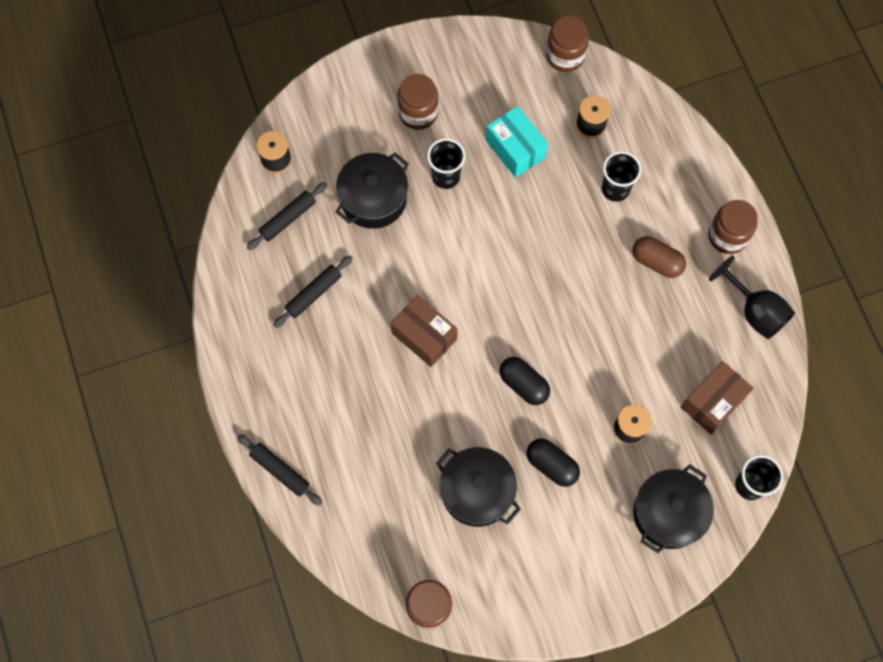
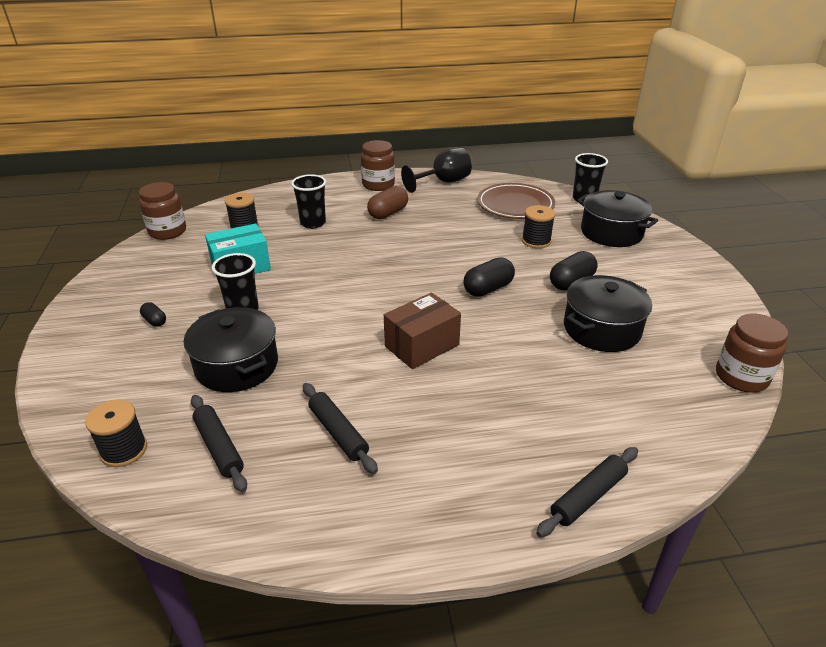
camera: 80 degrees left, 35 degrees down
brown jar [397,74,439,130] -> black capsule [140,302,166,327]
brown box [681,361,754,434] -> brown plate [477,183,555,219]

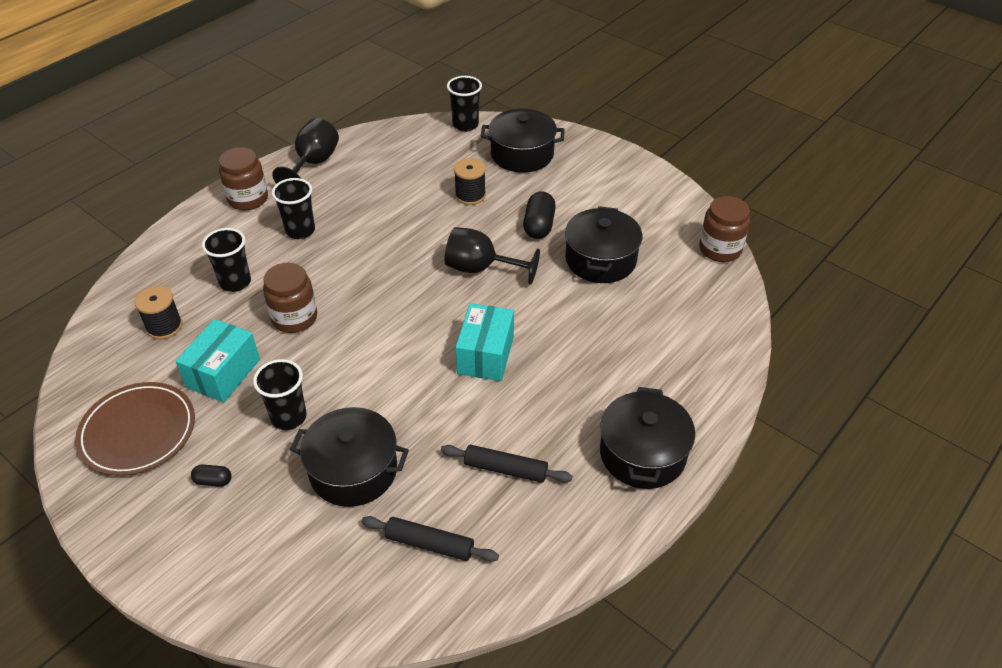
camera: 40 degrees left, 10 degrees up
black spool [85,400,147,467] -> none
brown jar [139,182,186,240] -> brown jar moved to [263,263,317,333]
brown capsule [367,186,408,219] -> black cup [272,178,315,239]
brown box [384,292,461,369] -> turquoise box [456,303,514,381]
black capsule [463,257,515,297] -> black goblet [445,227,540,285]
brown plate [477,183,555,219] -> brown plate moved to [75,382,195,476]
black rolling pin [536,447,638,537] -> none
none -> black pot [600,387,695,489]

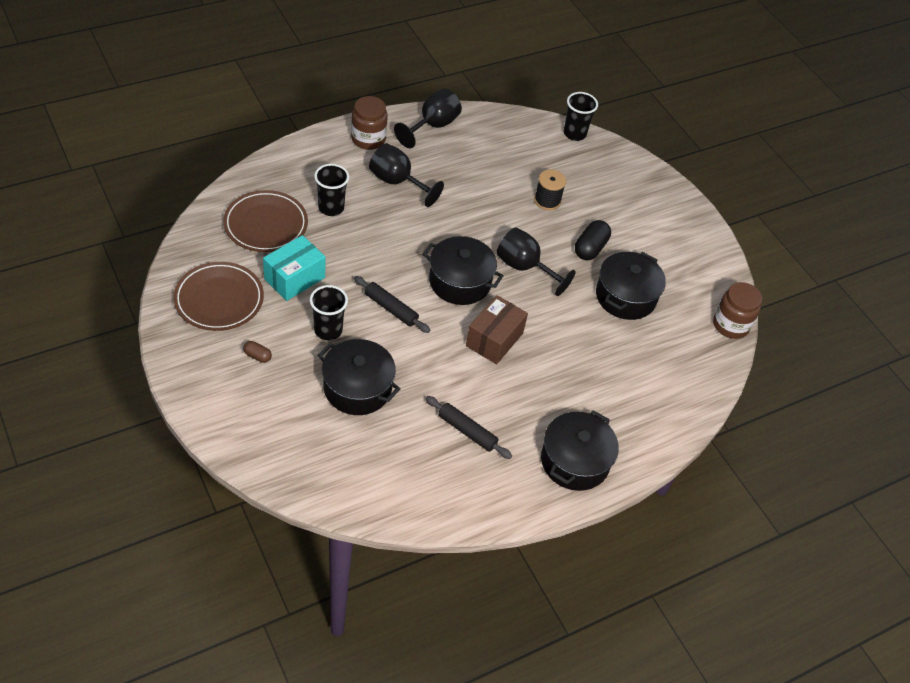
camera: 15 degrees right, 5 degrees up
black spool [135,286,183,339] -> brown plate [223,190,308,252]
black capsule [191,464,232,487] -> brown capsule [243,341,272,363]
brown jar [263,263,317,333] -> none
black cup [272,178,315,239] -> black goblet [369,143,444,207]
black rolling pin [361,516,499,562] -> black rolling pin moved to [354,276,430,333]
turquoise box [456,303,514,381] -> brown box [466,295,528,364]
black pot [481,109,565,173] -> black pot moved to [422,236,504,305]

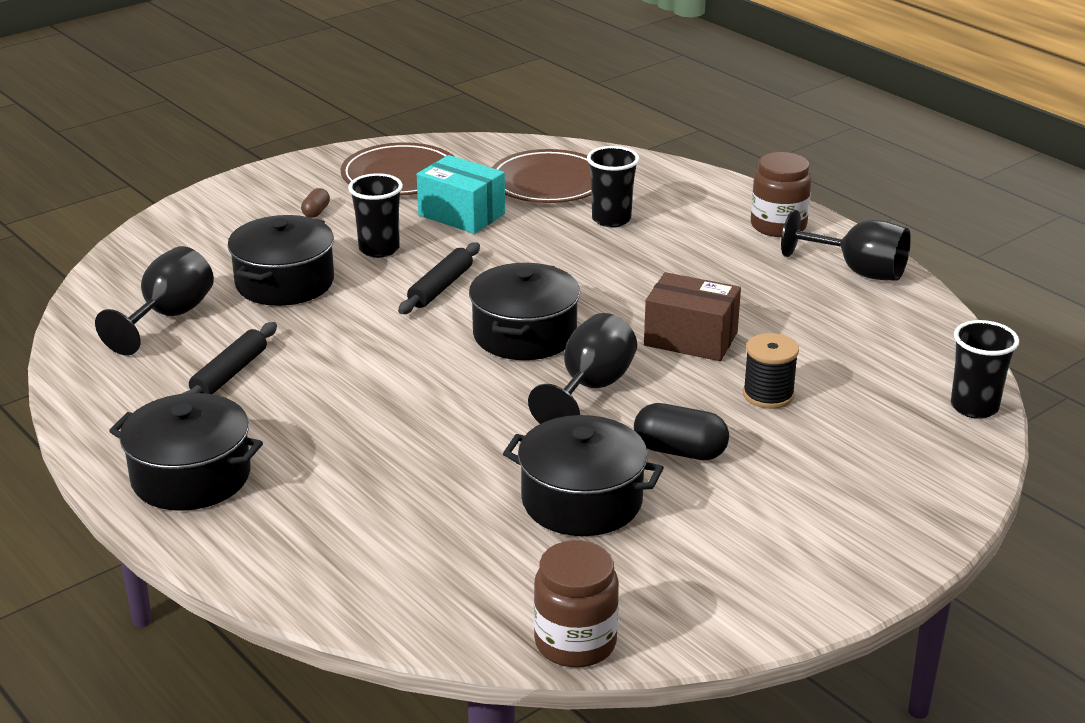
camera: 85 degrees right, 20 degrees down
black goblet [369,143,444,207] -> black goblet moved to [95,246,214,355]
brown box [466,295,528,364] -> brown box moved to [644,272,741,361]

